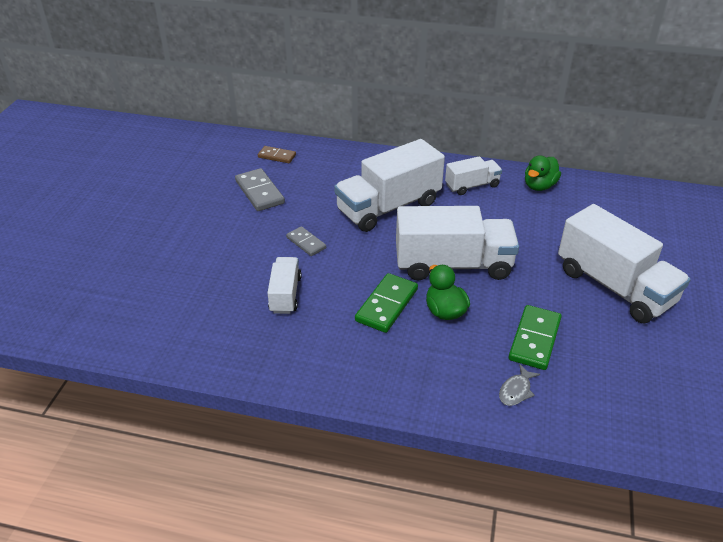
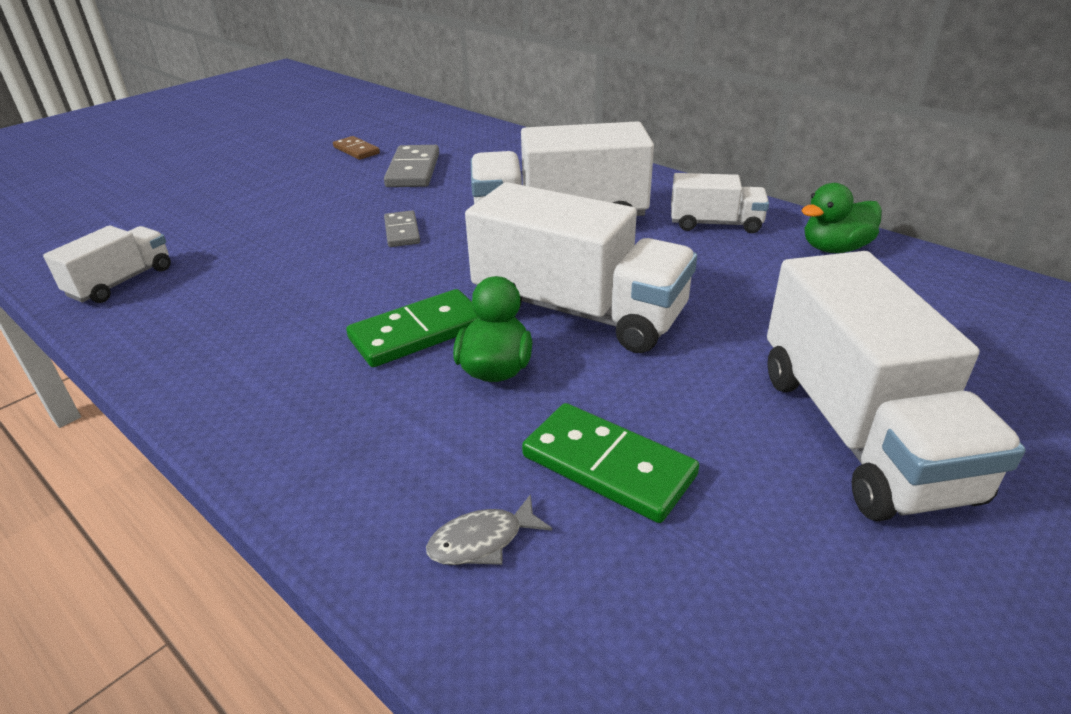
camera: 30 degrees right, 5 degrees down
brown domino [258,146,296,163] -> brown domino moved to [333,136,380,160]
white truck [268,257,301,314] -> white truck moved to [43,225,171,303]
green domino [509,305,562,370] -> green domino turned 75 degrees clockwise [522,403,699,523]

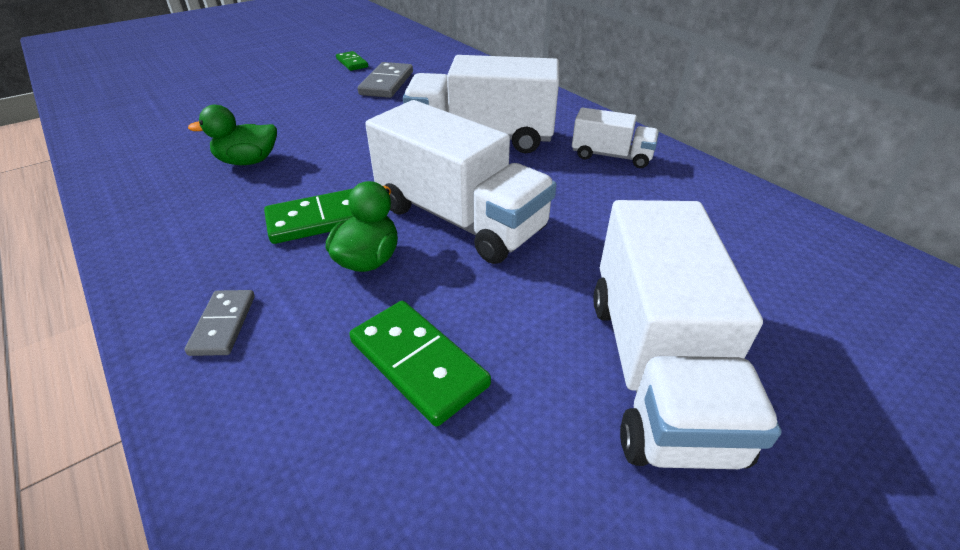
camera: 10 degrees right, 5 degrees up
white truck [43,225,171,303] -> none
brown domino [333,136,380,160] -> green domino [336,51,368,71]
grey domino [384,211,420,247] -> grey domino moved to [184,290,255,356]
grey fish [426,494,552,565] -> none
green duck [802,183,882,253] -> green duck moved to [188,105,277,165]

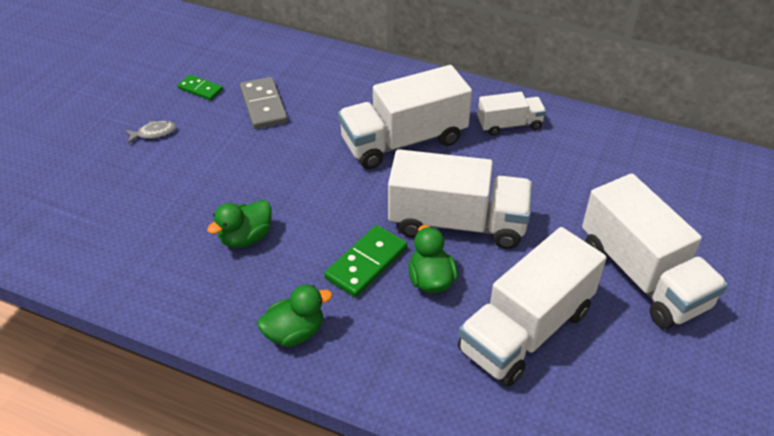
camera: 30 degrees left, 5 degrees up
grey domino [184,290,255,356] -> none
green domino [349,301,491,427] -> white truck [458,227,606,387]
none -> grey fish [125,121,176,144]
none -> green duck [257,285,332,347]

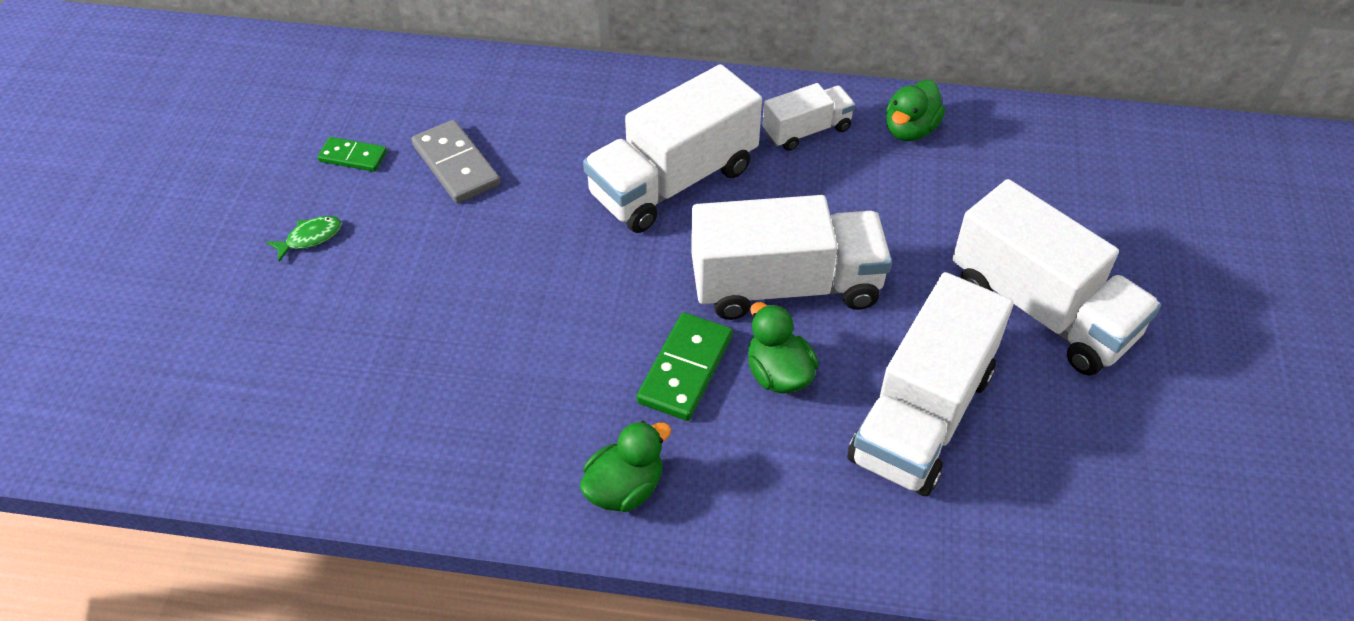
camera: 15 degrees left, 5 degrees up
grey fish [125,121,176,144] -> green fish [267,216,342,262]
green duck [207,200,271,248] -> green duck moved to [886,80,945,141]

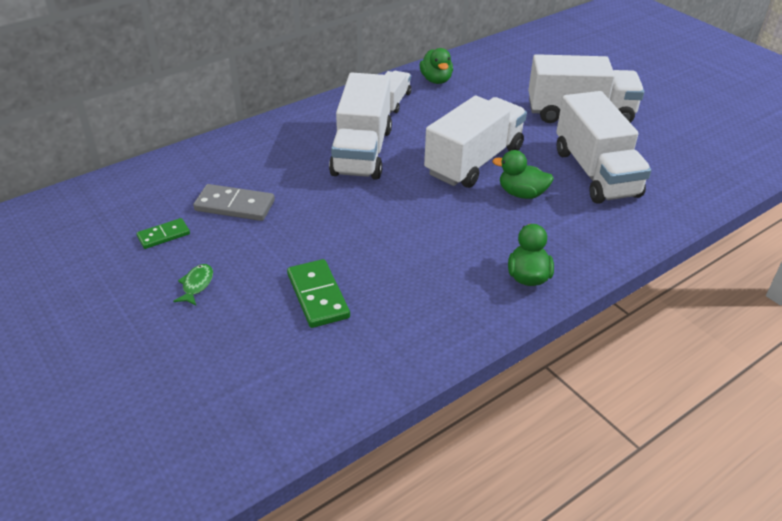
camera: 45 degrees left, 10 degrees down
green domino [637,312,733,421] -> green domino moved to [287,259,350,328]

